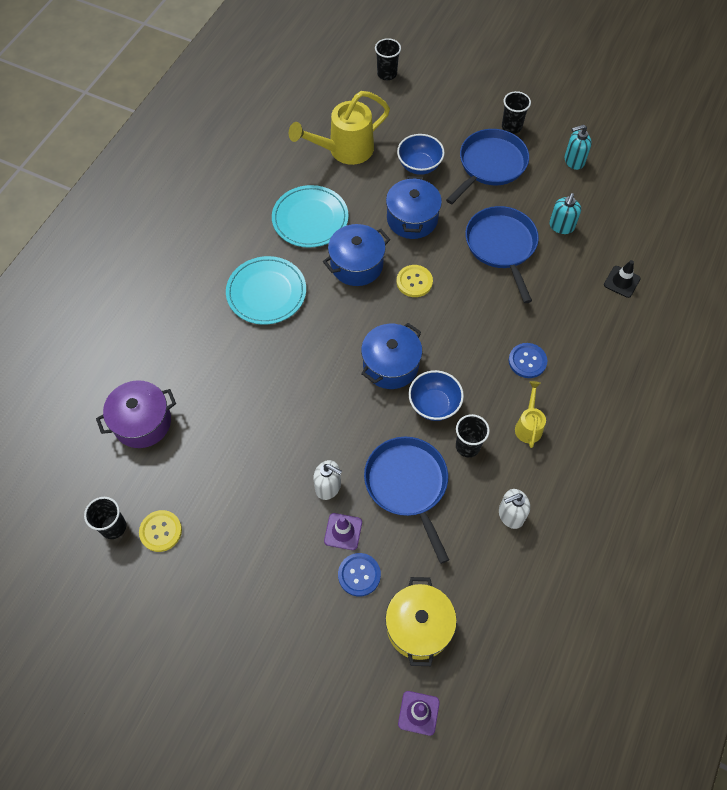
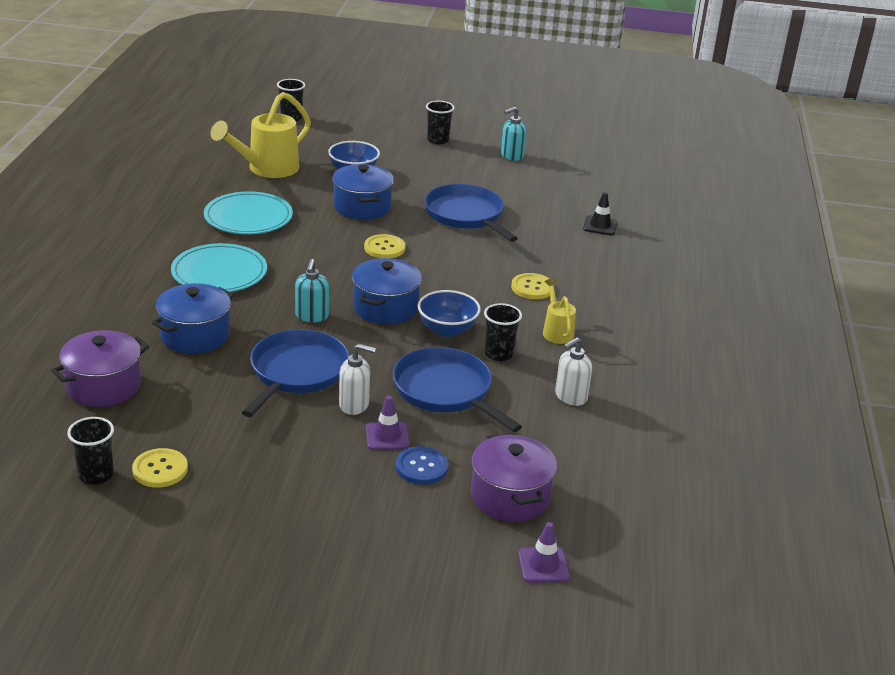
camera: 20 degrees left, 30 degrees down
blue pot [323,224,390,286] -> blue pot moved to [152,283,234,354]
yellow pot [385,577,457,666] -> purple pot [471,433,557,522]
blue pan [446,129,529,204] -> blue pan moved to [241,329,349,417]
blue button [509,343,547,378] -> yellow button [511,273,550,299]
turquoise soap dispenser [549,193,581,234] -> turquoise soap dispenser moved to [295,259,329,322]

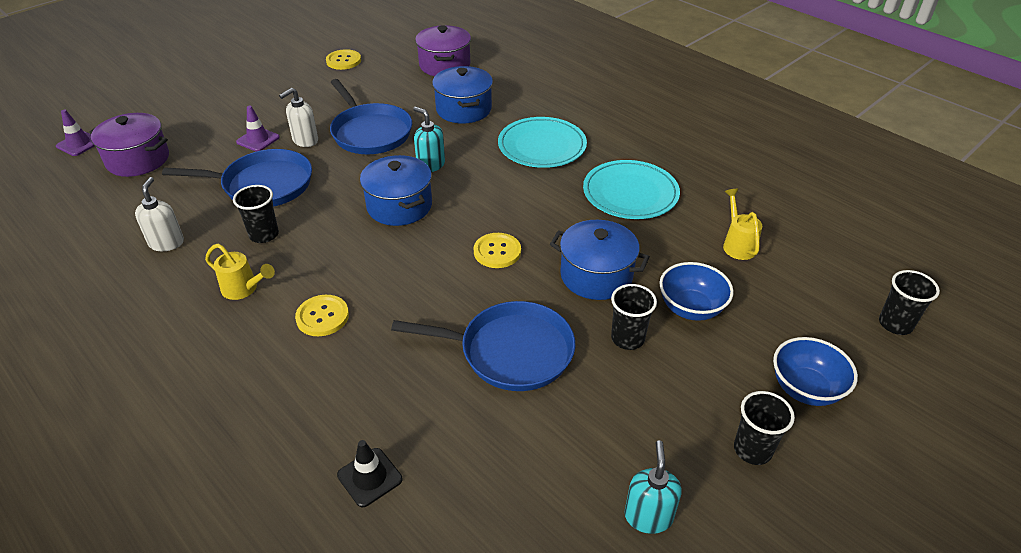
camera: 130 degrees right, 10 degrees up
black cup [67,417,114,485] -> black cup moved to [611,284,657,350]
yellow watering can [211,92,311,178] -> yellow watering can [723,189,762,260], size x0.53
blue button [396,446,449,485] -> none
blue bowl [418,290,481,337] -> blue bowl moved to [773,337,858,406]

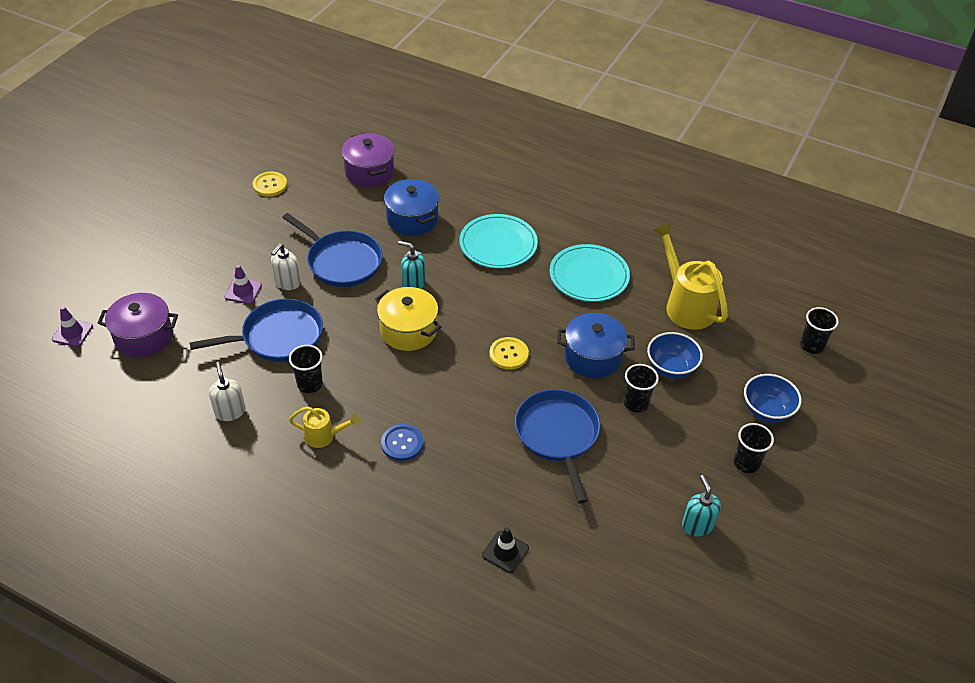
camera: 20 degrees left, 5 degrees up
yellow button [295,295,349,336] -> blue button [381,424,423,461]
blue pot [360,155,432,226] -> yellow pot [375,287,441,351]
blue pan [391,301,575,391] -> blue pan turned 90 degrees counterclockwise [515,389,600,504]
yellow watering can [723,189,762,260] -> yellow watering can [653,223,728,330], size x1.89

